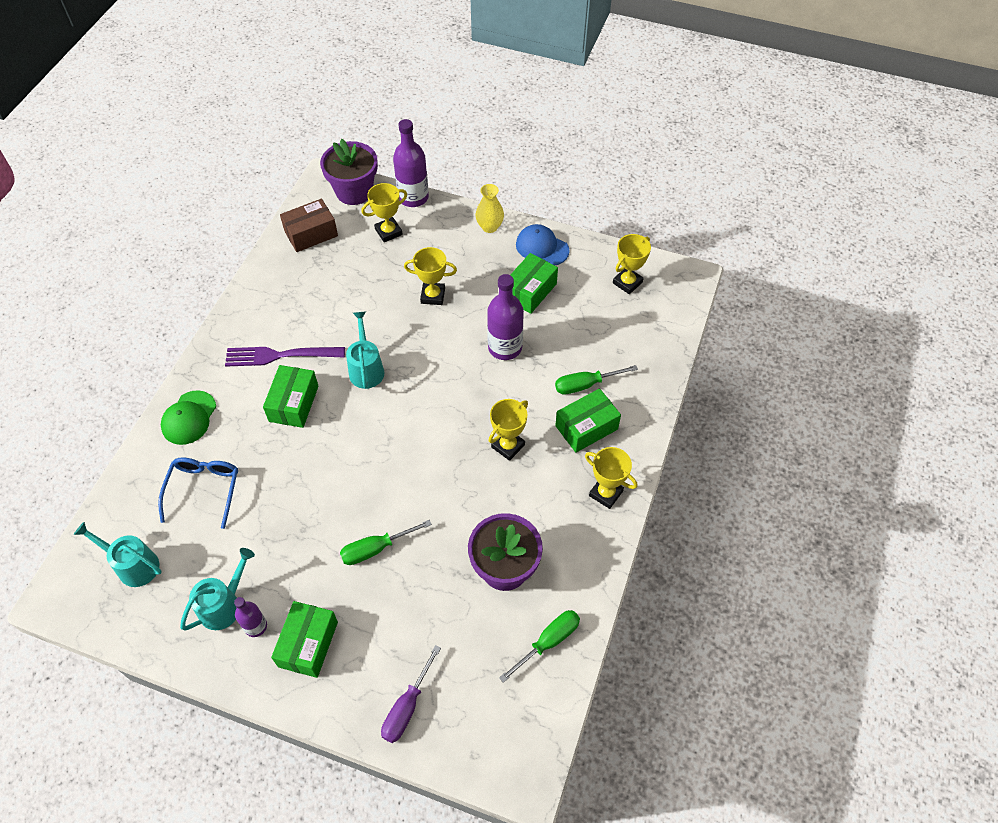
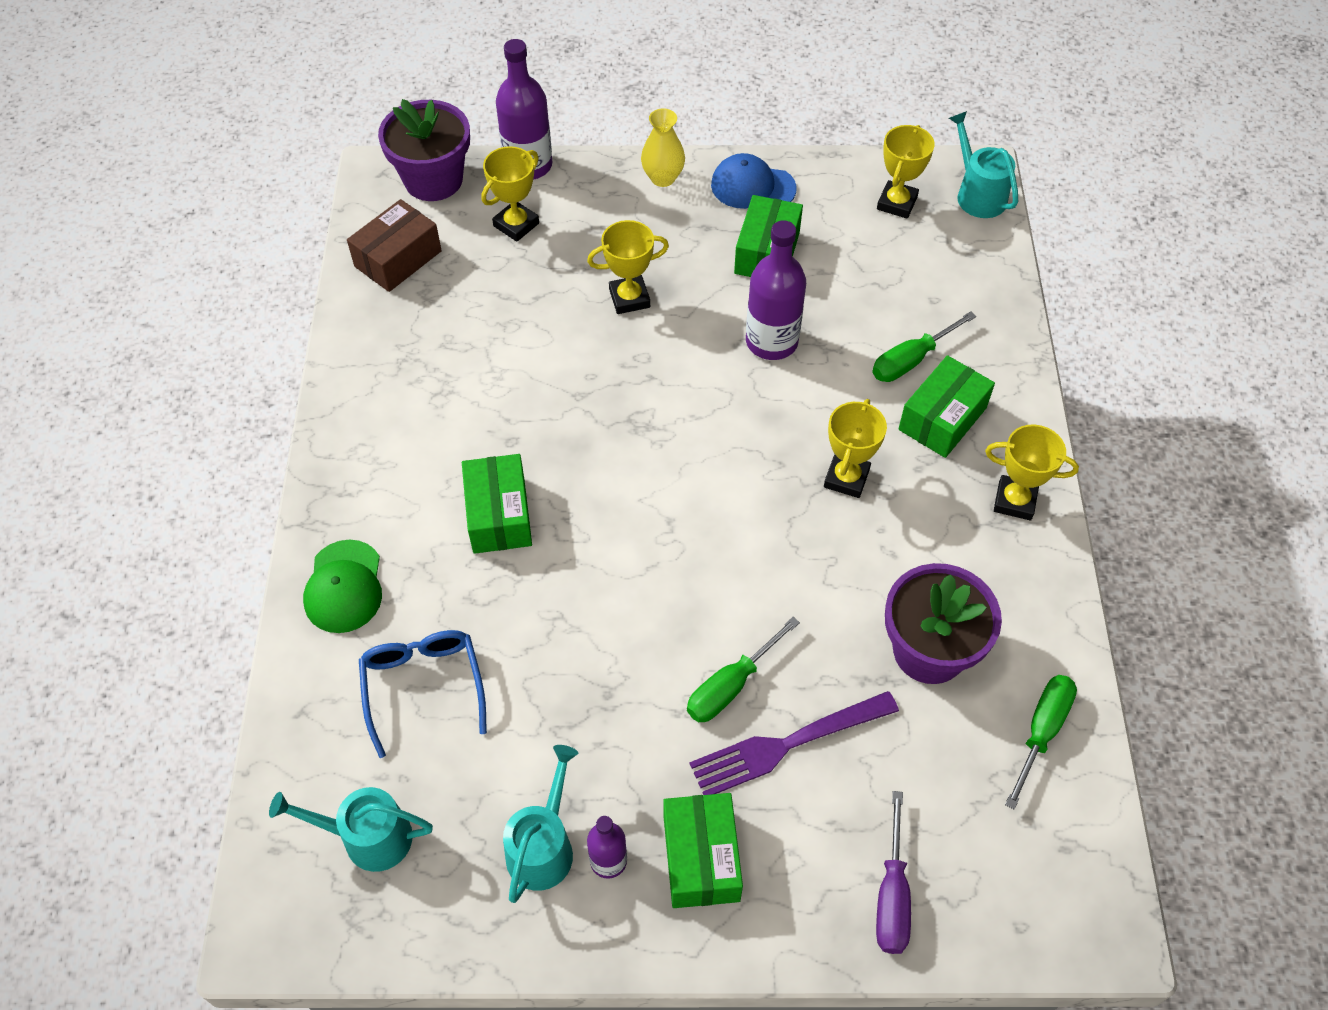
camera: 20 degrees left, 0 degrees up
purple fork [225,347,345,367] -> purple fork moved to [690,691,899,795]
turquoise watering can [346,312,384,389] -> turquoise watering can moved to [949,111,1018,218]

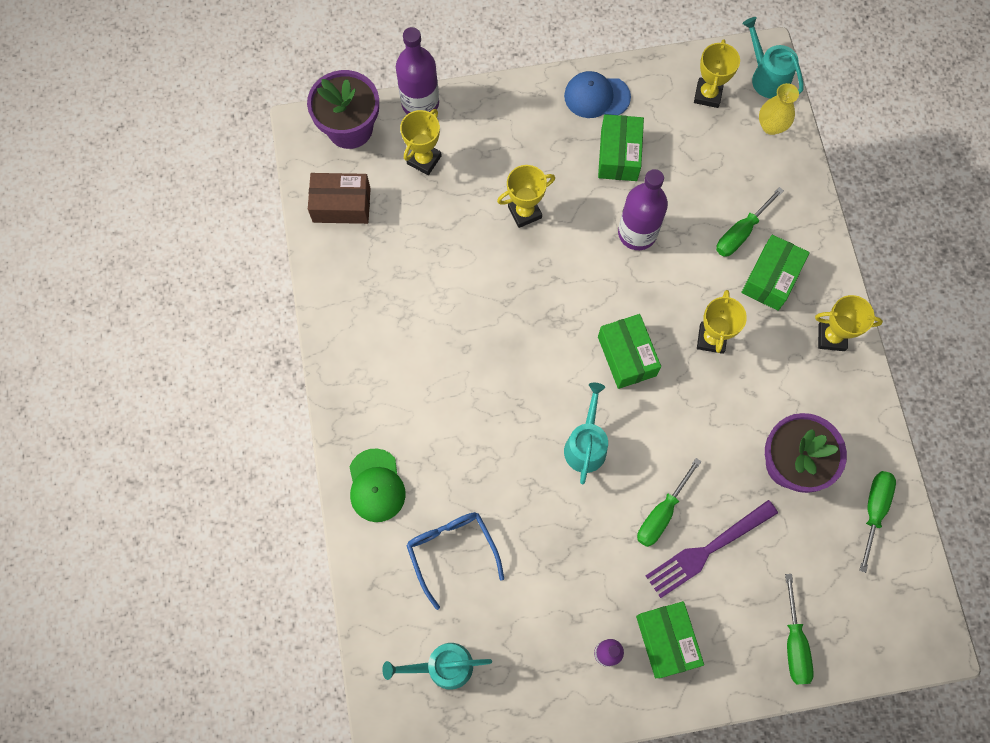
camera: 10 degrees left, 15 degrees up
brown box [347,199,442,292] -> brown box turned 60 degrees clockwise [308,173,371,224]
green box [462,454,532,554] -> green box moved to [598,314,661,389]
turquoise watering can [503,745,578,903] -> turquoise watering can moved to [564,383,608,484]
yellow vase [641,108,685,187] -> yellow vase moved to [759,83,799,135]
purple screwdriver [876,791,911,954] -> green screwdriver [785,574,814,684]

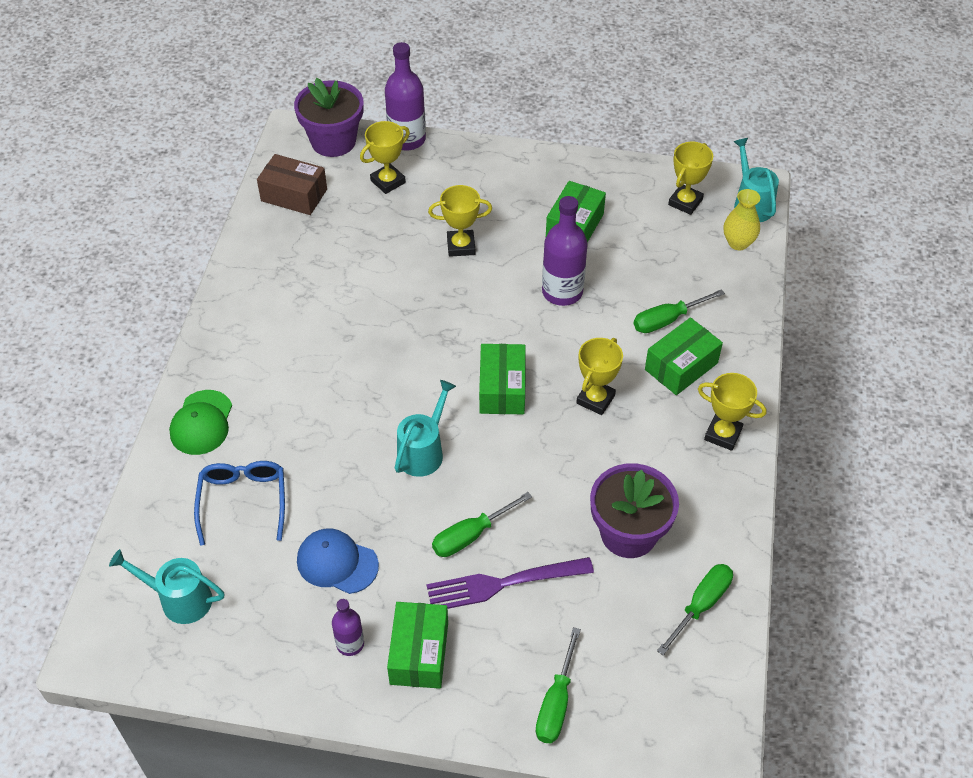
camera: 20 degrees right, 20 degrees down
blue cap [564,71,631,118] -> blue cap moved to [297,528,379,594]

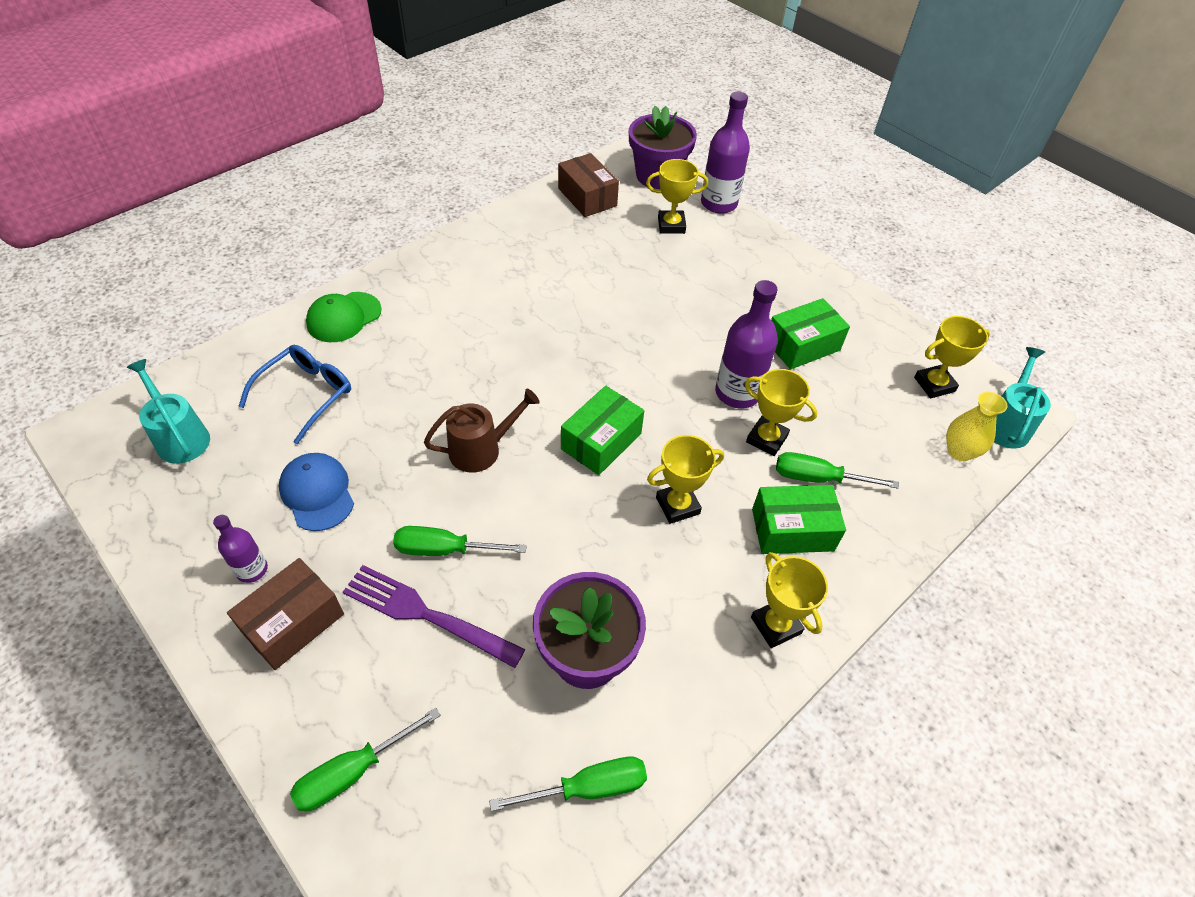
camera: 35 degrees right, 0 degrees up
green box [387,602,448,689] -> brown box [227,558,344,670]
turquoise watering can [395,380,456,477] -> brown watering can [424,388,540,473]
yellow trophy [428,185,492,257] -> yellow trophy moved to [745,369,817,456]

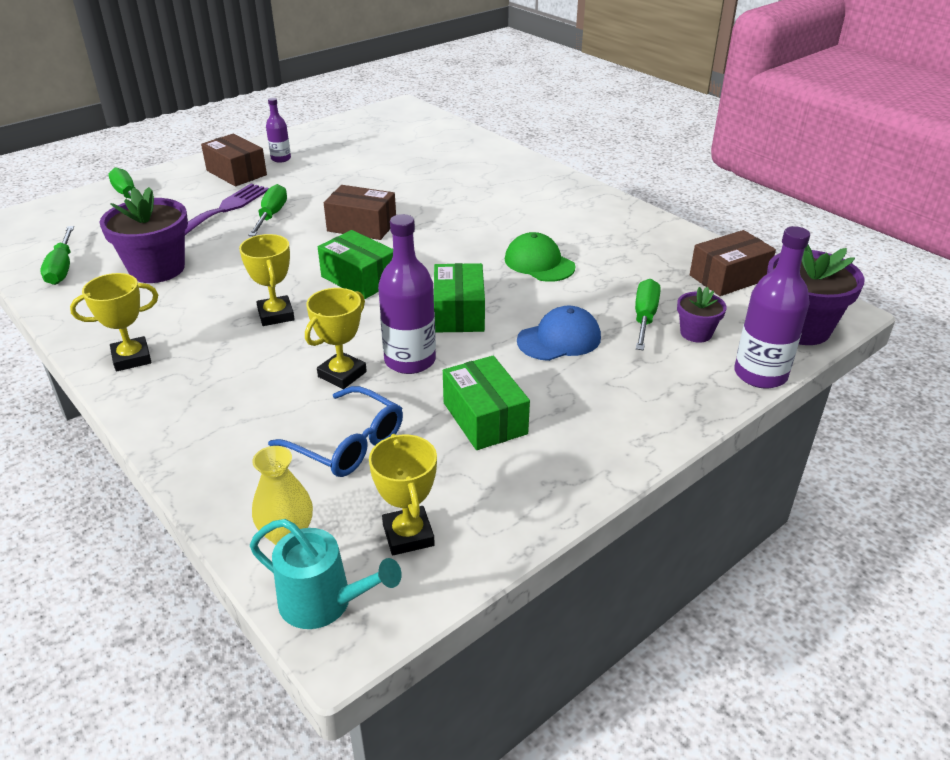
camera: 95 degrees right, 15 degrees down
turquoise watering can [127,359,210,464] -> none
blue glasses [238,345,351,444] -> blue glasses moved to [268,386,403,477]
blue cap [279,453,354,531] -> blue cap moved to [517,306,601,361]
green cap [306,292,382,342] -> green cap moved to [505,232,576,282]
brown watering can [424,388,540,473] -> brown box [324,185,396,240]
yellow trophy [646,159,708,234] -> purple flower pot [677,287,727,343]
green box [752,485,846,554] -> green box moved to [434,263,485,332]
green screwdriver [776,452,899,489] -> green screwdriver moved to [635,279,660,350]

